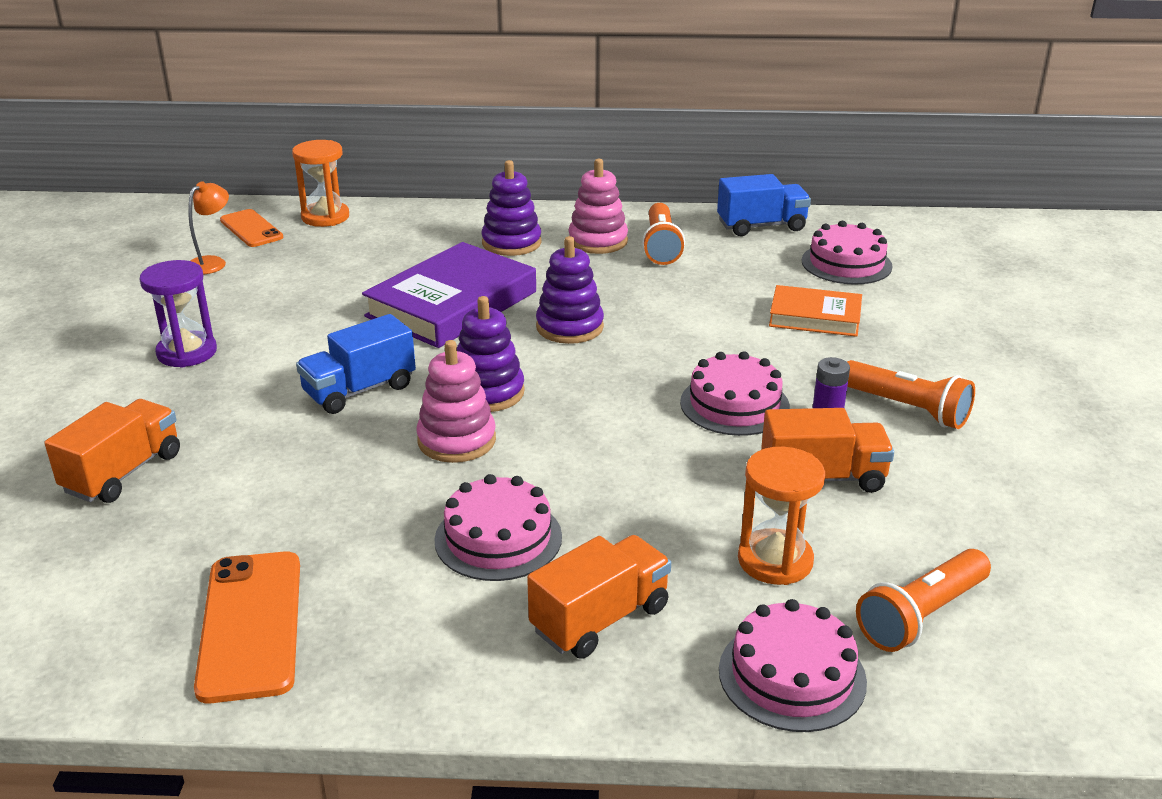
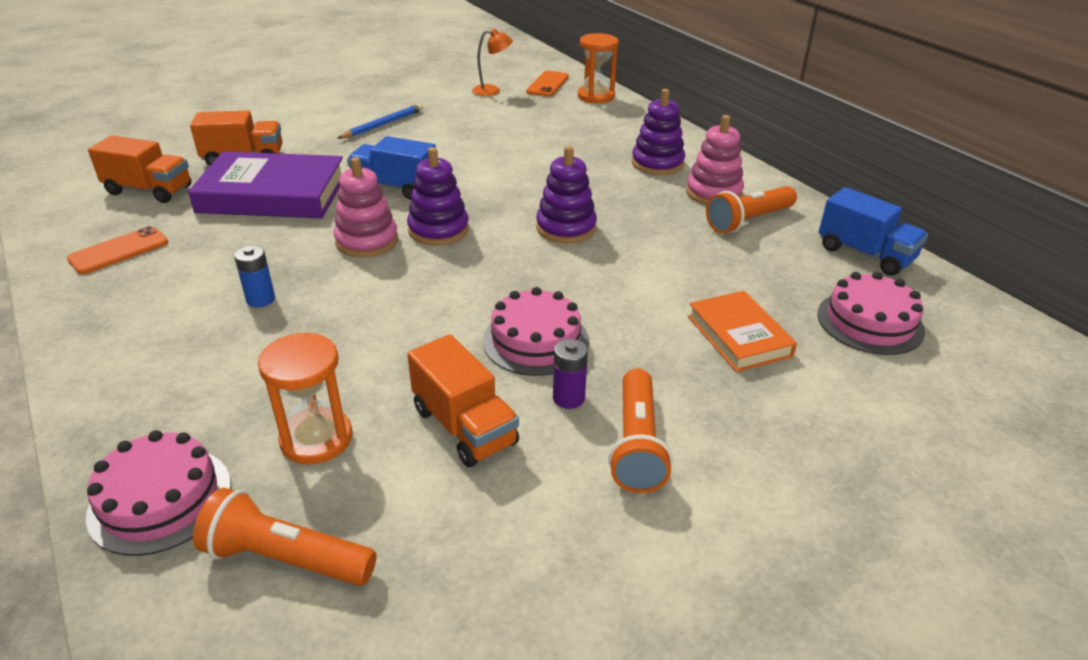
camera: 55 degrees right, 5 degrees up
purple hourglass [139,260,217,368] -> blue pencil [338,104,423,139]
orange phone [194,551,300,704] -> orange phone [67,226,168,274], size x0.66
purple book [362,242,536,348] -> purple book moved to [188,151,343,218]
pink cake [434,474,562,581] -> blue battery [234,246,275,307]
orange truck [527,535,671,659] -> orange truck moved to [88,135,191,203]

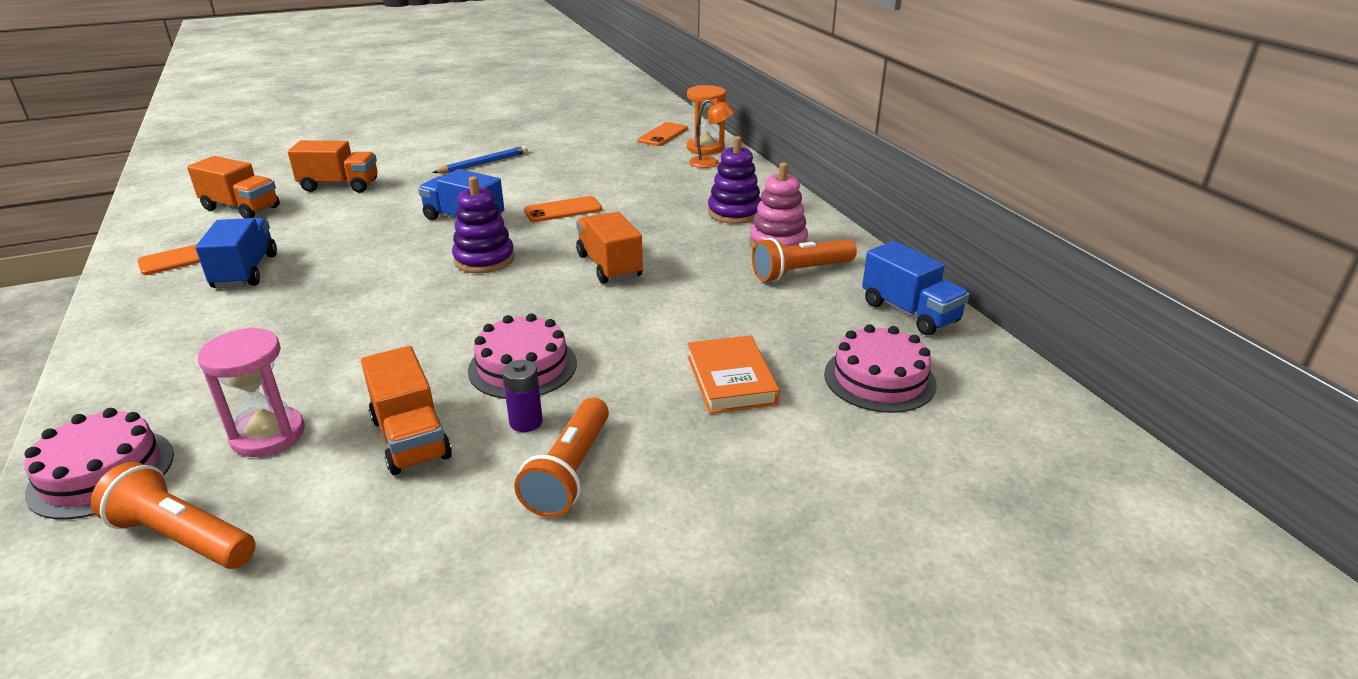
camera: 10 degrees right, 5 degrees down
purple book [188,151,343,218] -> none
blue battery [234,246,275,307] -> none
orange hourglass [258,333,352,464] -> pink hourglass [198,328,305,457]
pink stacking toy [334,157,398,258] -> none
orange lamp [472,29,513,96] -> orange lamp moved to [689,98,735,168]
purple stacking toy [536,146,597,243] -> orange truck [576,212,643,284]
none -> blue truck [195,218,277,288]
none -> orange phone [524,196,602,222]

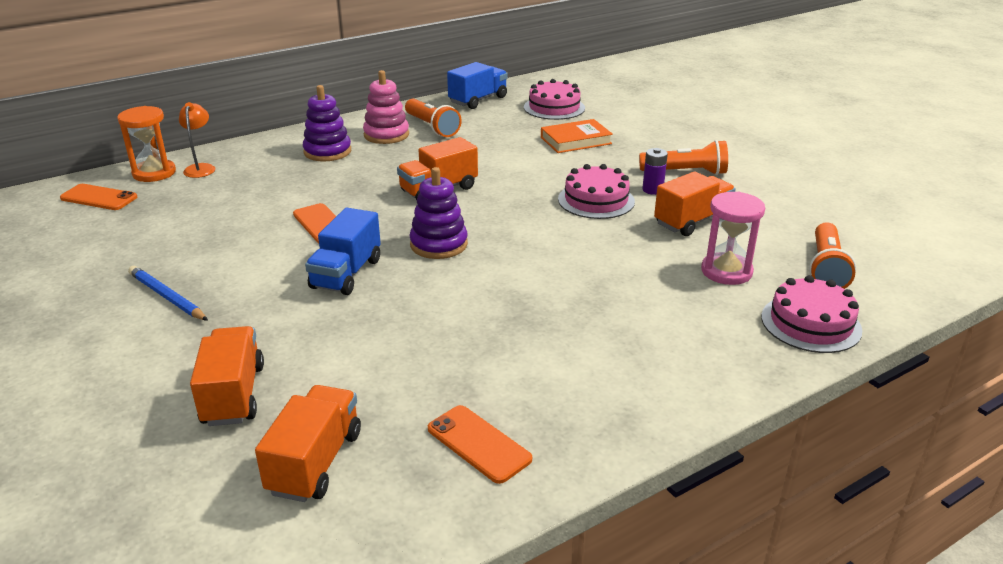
camera: 100 degrees left, 0 degrees up
blue truck [195,218,277,288] -> none

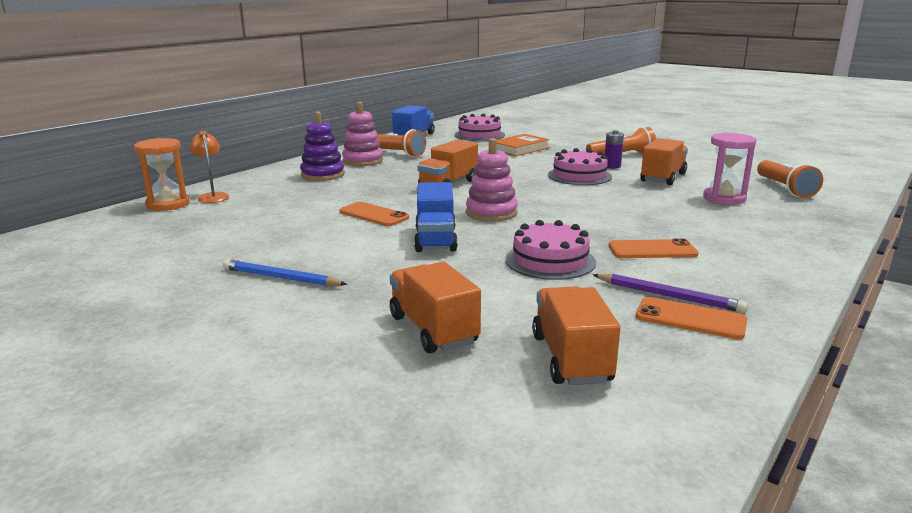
camera: 20 degrees left, 10 degrees down
orange phone [60,184,137,210] -> orange phone moved to [609,239,698,258]
purple stacking toy [410,167,468,259] -> pink stacking toy [466,138,518,222]
pink cake [761,275,862,353] -> pink cake moved to [505,220,596,280]
none -> purple pencil [592,274,748,313]

